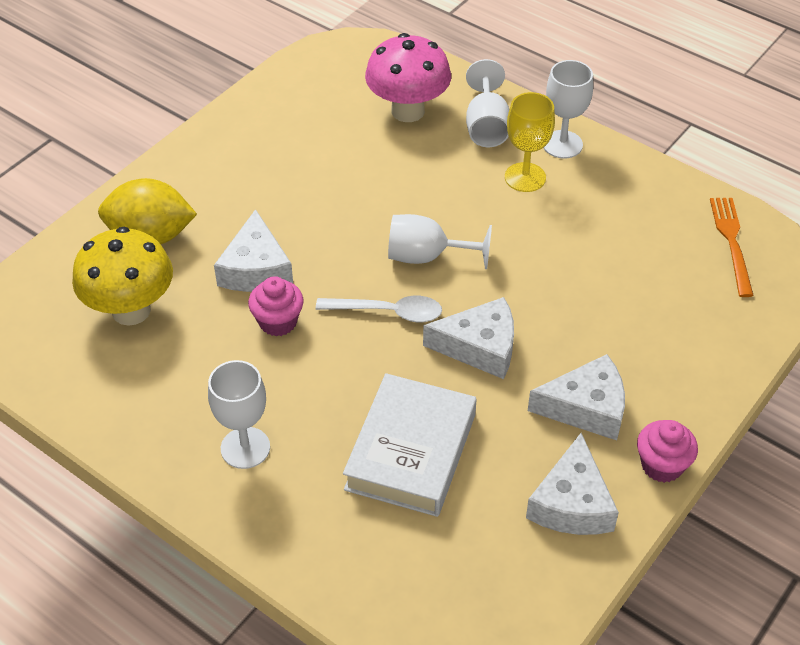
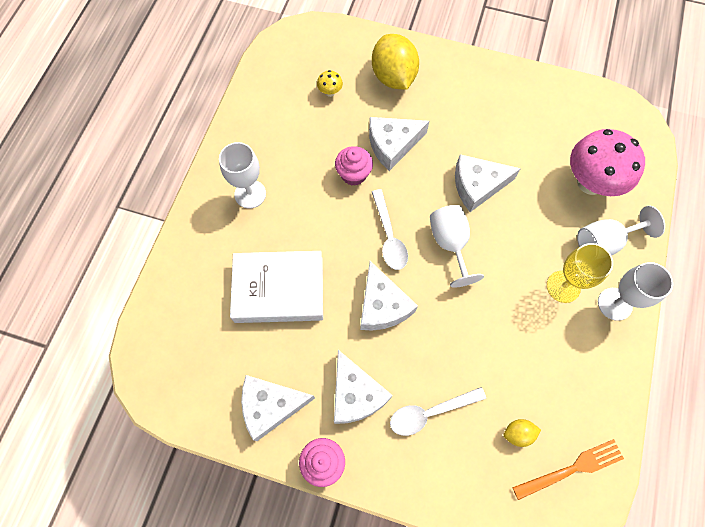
camera: 70 degrees right, 20 degrees up
yellow mushroom [72,227,173,326] -> yellow mushroom [317,70,343,97], size x0.41
none -> white spoon [390,387,486,436]
none -> white cheese [455,154,521,212]
none -> yellow lemon [504,419,541,447]

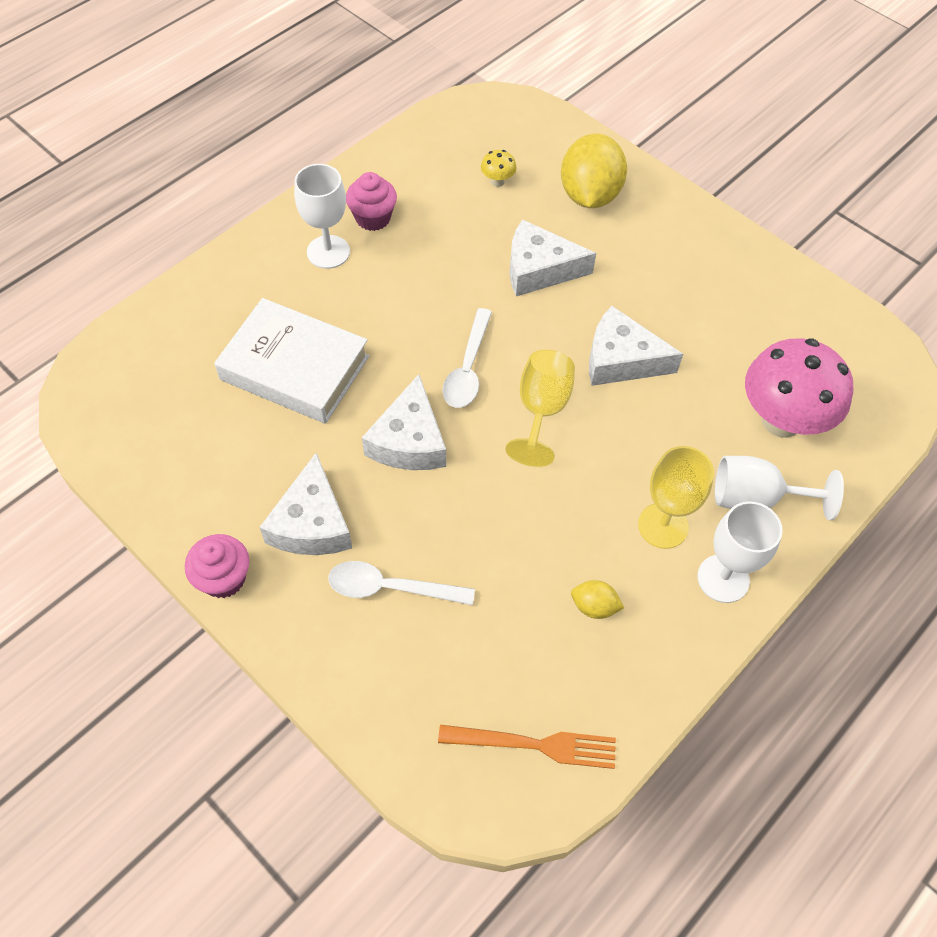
camera: 25 degrees right, 10 degrees down
white cheese [241,375,315,441] -> none
pink cupcake [335,146,373,186] -> pink cupcake moved to [346,172,397,231]
white goblet [430,205,484,288] -> yellow goblet [505,350,575,467]
yellow lemon [504,419,541,447] -> yellow lemon moved to [571,580,624,619]

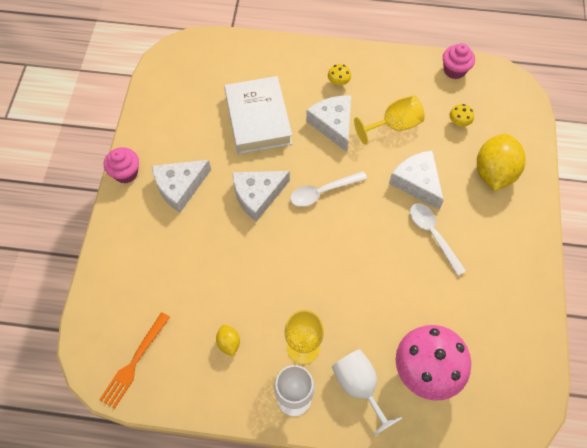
camera: 55 degrees right, 5 degrees up
white goblet [294,164,350,269] -> yellow mushroom [328,64,351,87]
white spoon [328,561,475,605] -> white spoon moved to [410,203,466,276]
pink cupcake [346,172,397,231] -> pink cupcake moved to [443,43,475,79]
orange fork [438,725,616,769] -> orange fork turned 60 degrees clockwise [99,312,170,409]
yellow goblet [505,350,575,467] -> yellow goblet moved to [354,96,425,145]
yellow lemon [561,134,627,208] -> yellow lemon turned 45 degrees counterclockwise [477,134,526,191]
white cheese [589,306,683,386] -> white cheese moved to [306,96,351,152]

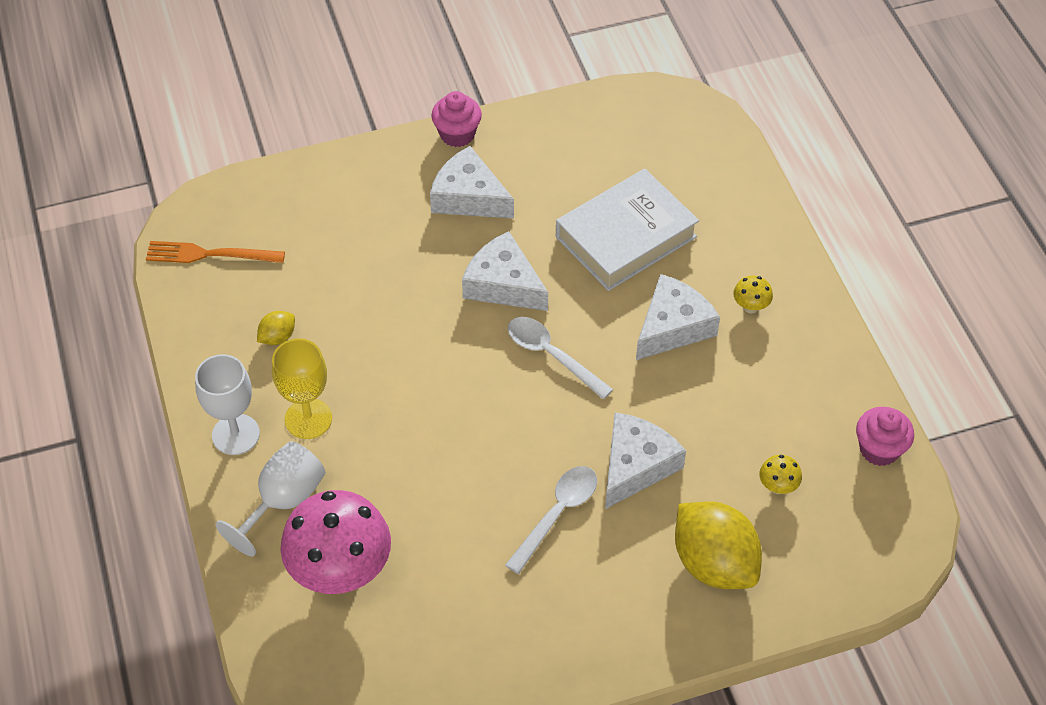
camera: 65 degrees right, 10 degrees down
yellow goblet [354,96,425,145] -> none
yellow lemon [477,134,526,191] -> yellow lemon turned 60 degrees clockwise [675,501,762,589]

